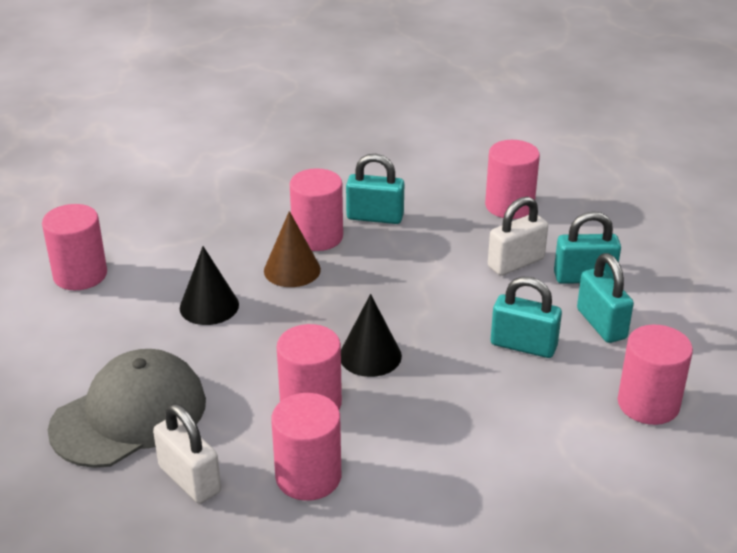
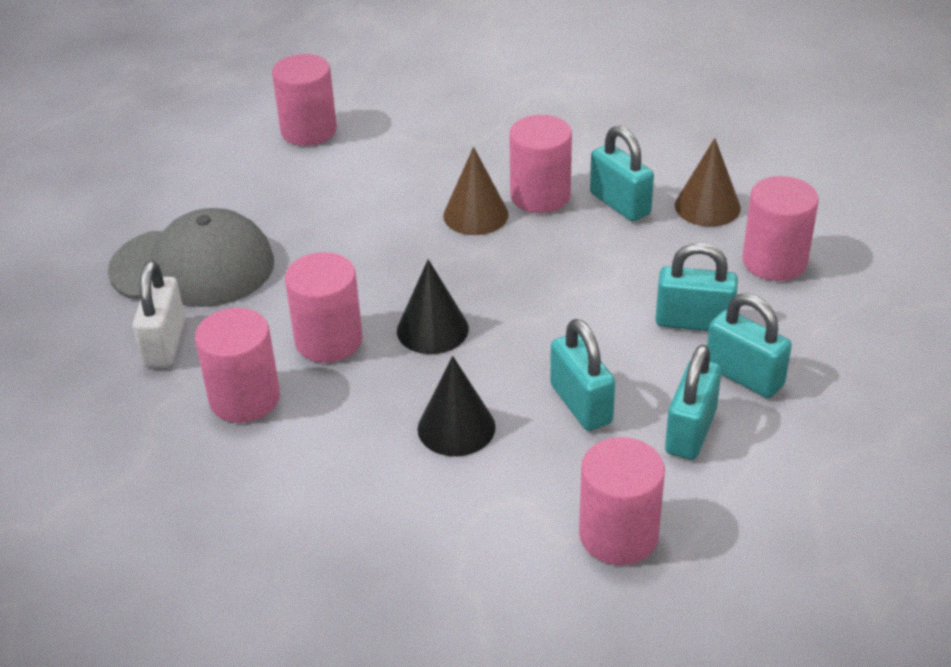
camera: 45 degrees right, 5 degrees up
black cone [180,246,239,325] -> black cone moved to [417,356,496,456]
white padlock [488,197,548,276] -> turquoise padlock [656,243,738,331]
none -> brown cone [675,138,741,227]

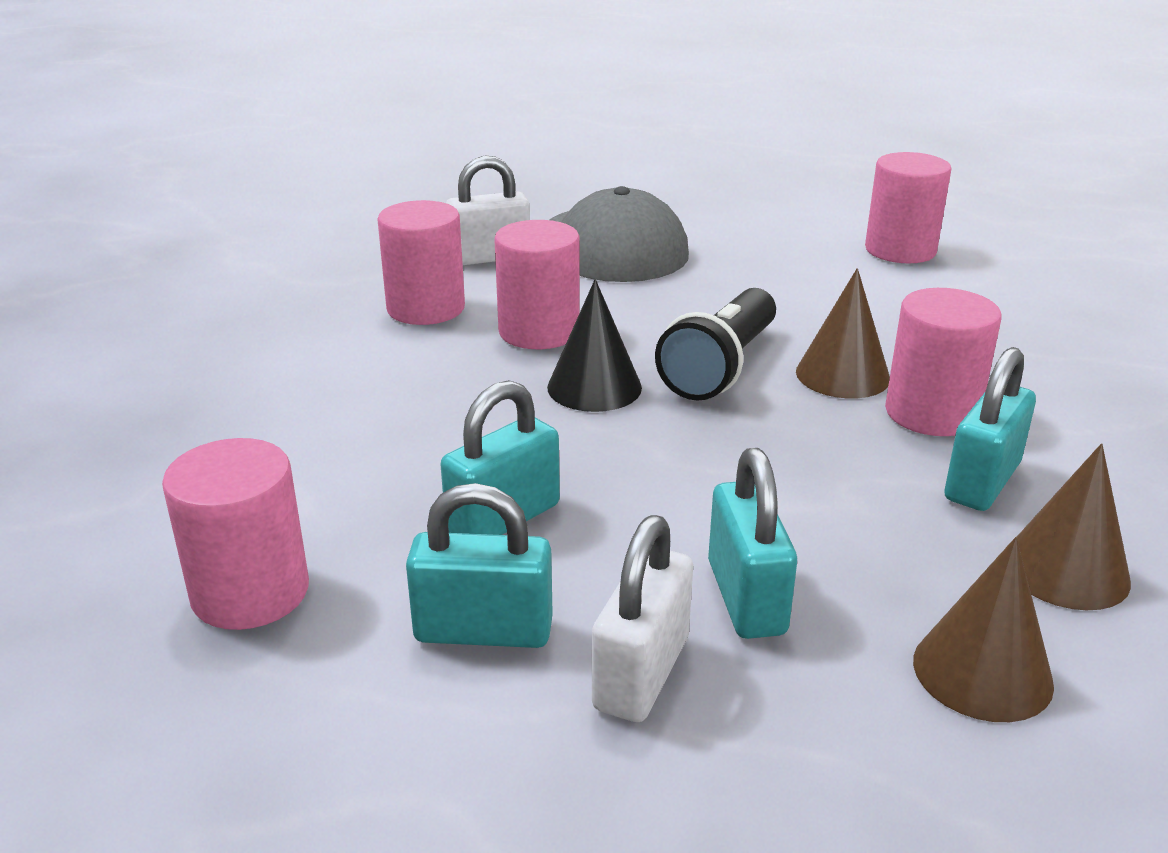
camera: 70 degrees right, 10 degrees down
black cone [417,356,496,456] -> none
turquoise padlock [707,293,792,398] -> white padlock [592,515,693,722]
pink cylinder [742,176,819,281] -> brown cone [913,537,1054,722]
none -> black flashlight [655,288,776,401]

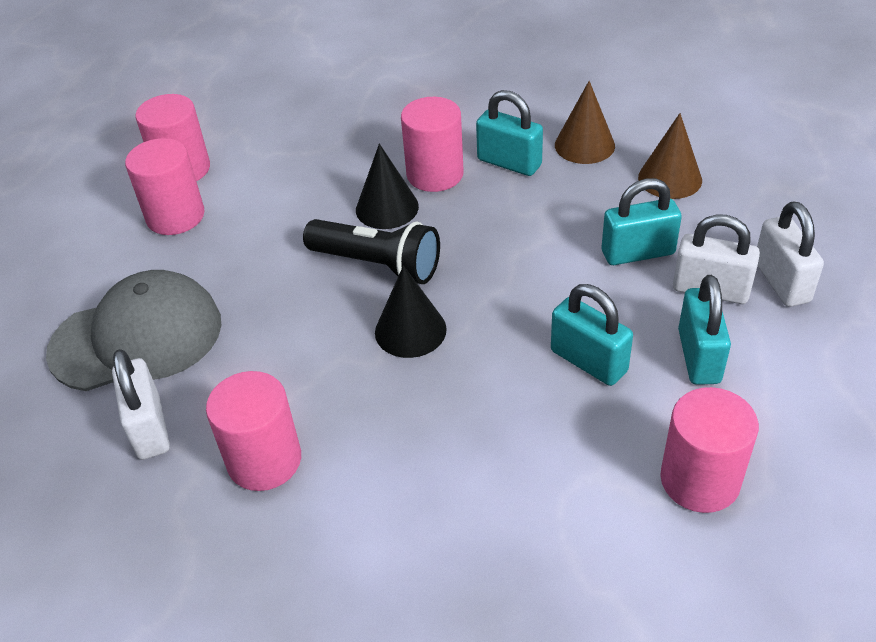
camera: 90 degrees left, 15 degrees up
pink cylinder [494,220,580,349] -> pink cylinder moved to [125,138,205,235]
brown cone [796,268,890,398] -> black cone [356,144,419,229]
none -> white padlock [757,201,824,307]

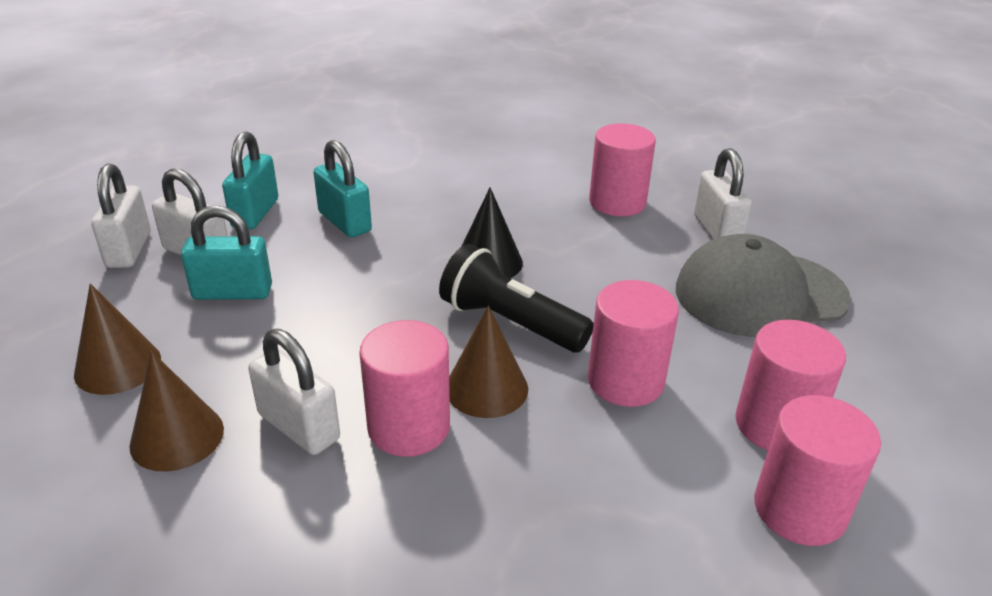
camera: 175 degrees left, 10 degrees down
black cone [356,144,419,229] -> brown cone [449,306,528,418]
turquoise padlock [476,90,543,176] -> white padlock [248,329,340,455]
pink cylinder [660,387,759,513] -> pink cylinder moved to [588,280,679,407]

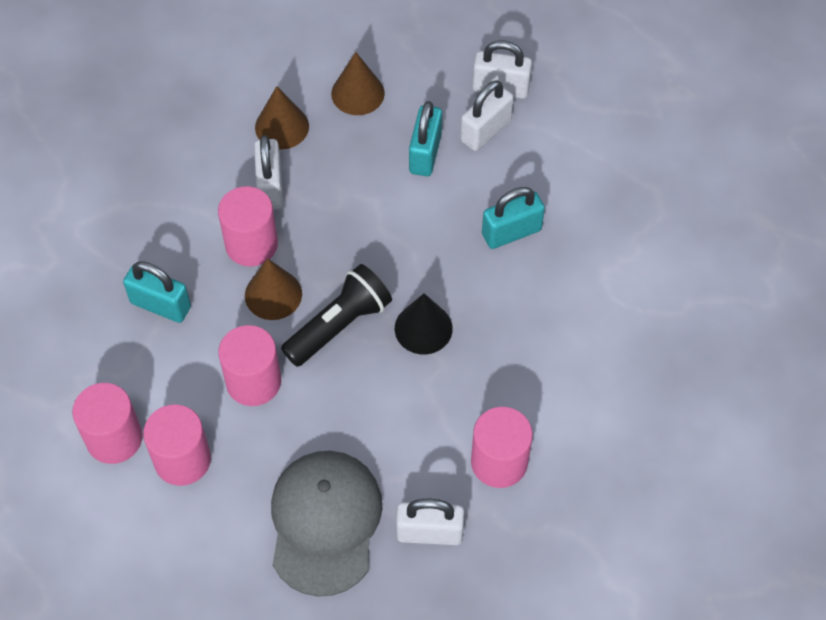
camera: 105 degrees right, 25 degrees up
turquoise padlock [222,131,278,229] -> turquoise padlock moved to [123,261,191,323]
white padlock [248,329,340,455] -> white padlock turned 60 degrees counterclockwise [254,135,283,210]

